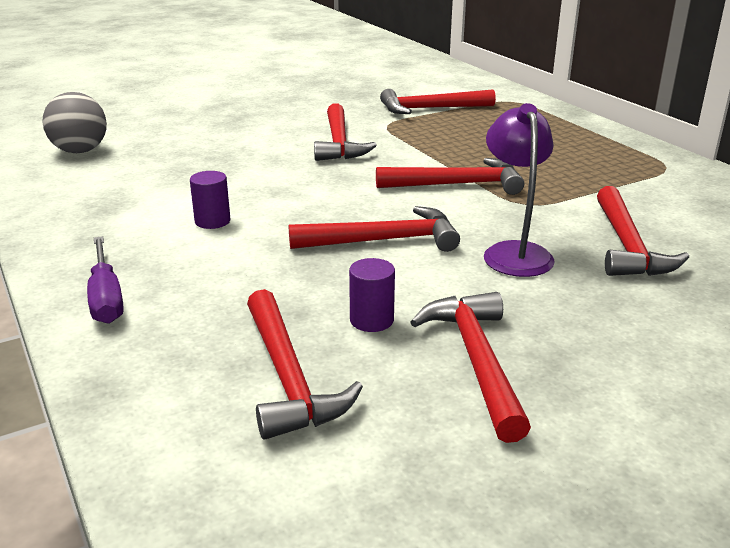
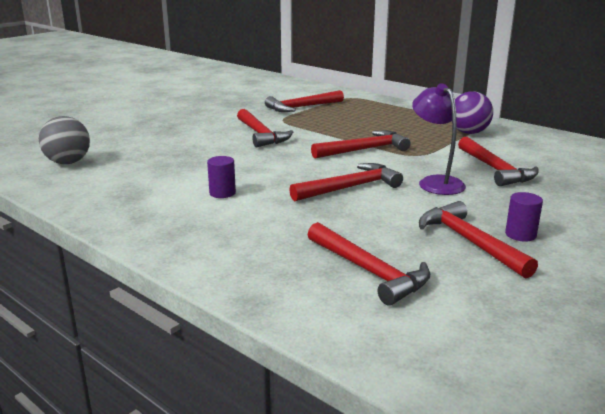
camera: 20 degrees left, 5 degrees down
purple screwdriver [87,236,123,324] -> none
purple cylinder [349,258,395,332] -> purple cylinder moved to [505,192,543,242]
none -> purple ball [455,91,493,134]

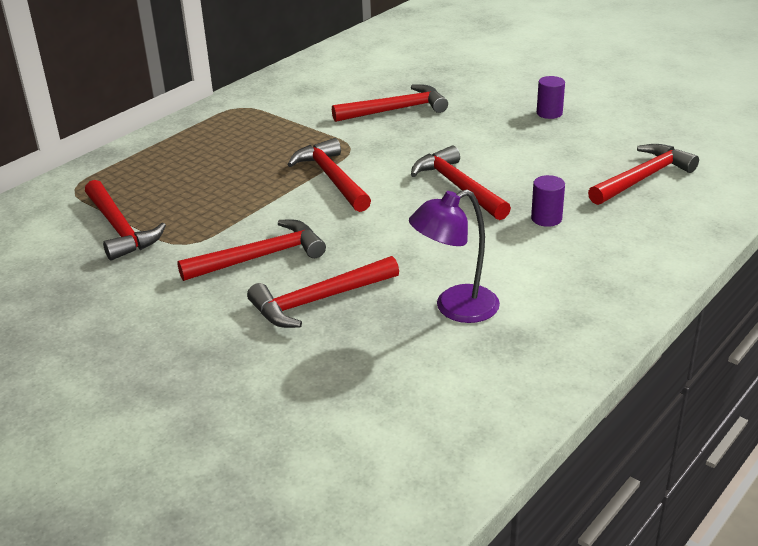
camera: 90 degrees left, 10 degrees up
grey ball [39,116,90,164] -> none
purple cylinder [207,156,236,198] -> purple cylinder moved to [531,175,565,227]
purple lamp [412,83,466,195] -> purple lamp moved to [409,189,500,323]
red hammer [419,201,538,279] -> red hammer moved to [247,256,399,328]
purple ball [455,91,493,134] -> none

